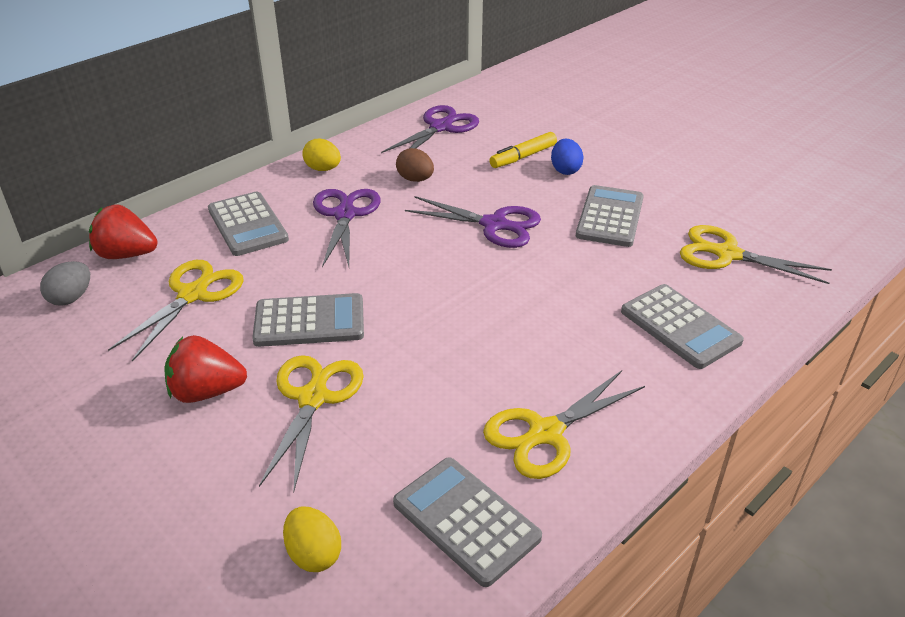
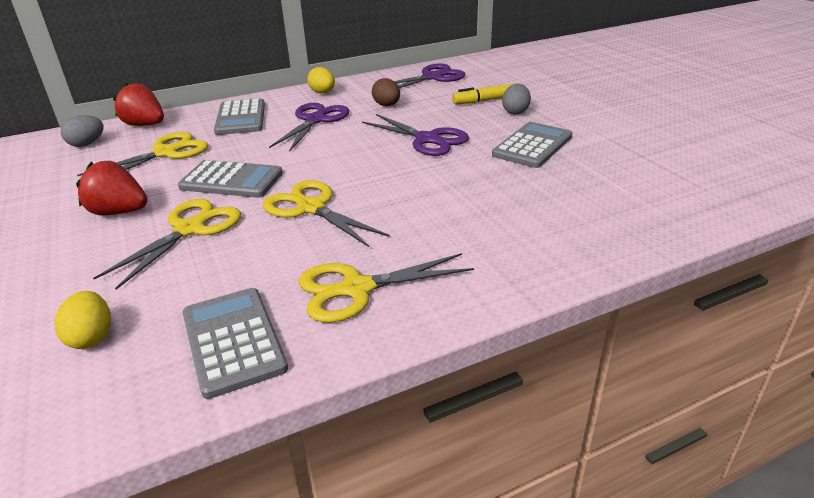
camera: 20 degrees right, 5 degrees down
blue egg [551,139,583,175] -> grey egg [502,84,531,114]
grey calculator [621,284,744,369] -> none
yellow scissors [680,225,832,284] -> yellow scissors moved to [263,180,390,247]

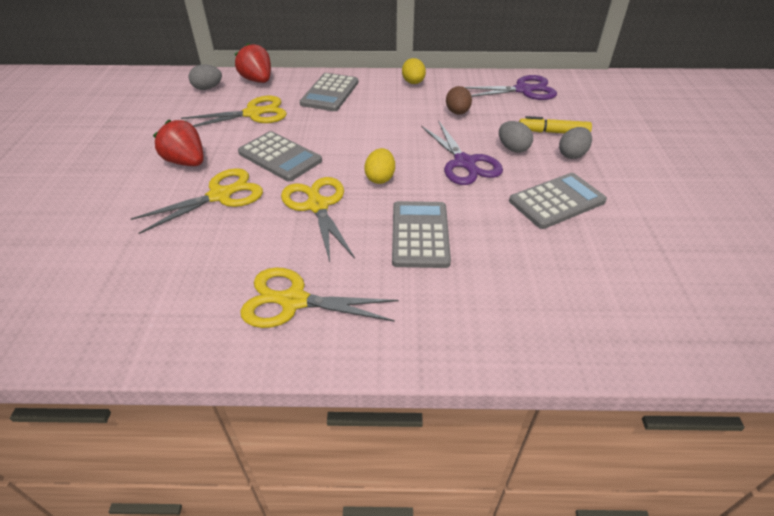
camera: 25 degrees right, 10 degrees up
yellow egg [54,291,111,349] -> yellow egg moved to [364,148,395,184]
grey calculator [182,288,288,399] -> grey calculator moved to [392,201,451,268]
purple scissors [269,103,350,152] -> none
none -> grey egg [499,121,533,153]

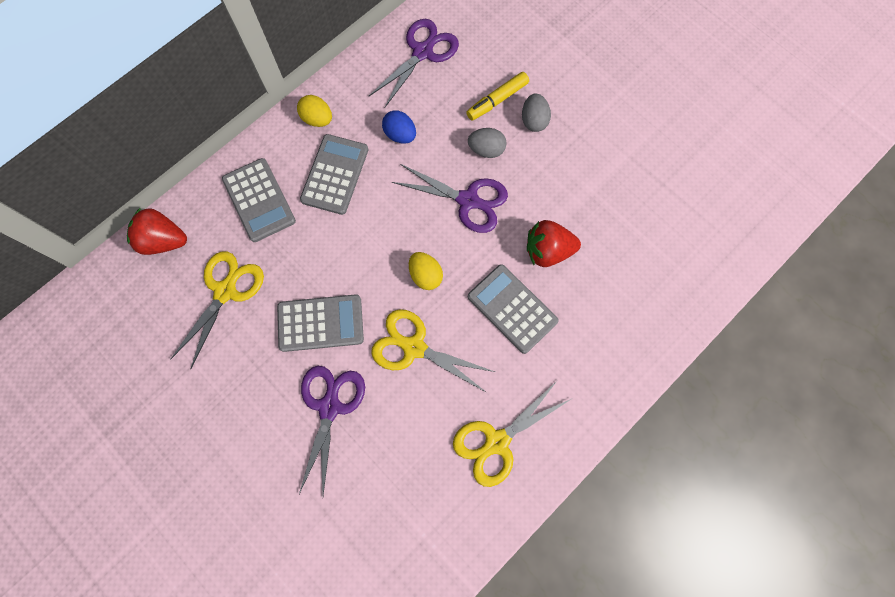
camera: 45 degrees left, 30 degrees up
yellow scissors [131,168,263,234] -> purple scissors [299,366,365,495]
red strawberry [153,119,204,166] -> red strawberry moved to [527,220,581,267]
grey egg [189,64,222,90] -> none
brown egg [446,86,472,115] -> blue egg [382,110,416,144]
grey calculator [509,173,607,229] -> grey calculator moved to [300,134,369,215]

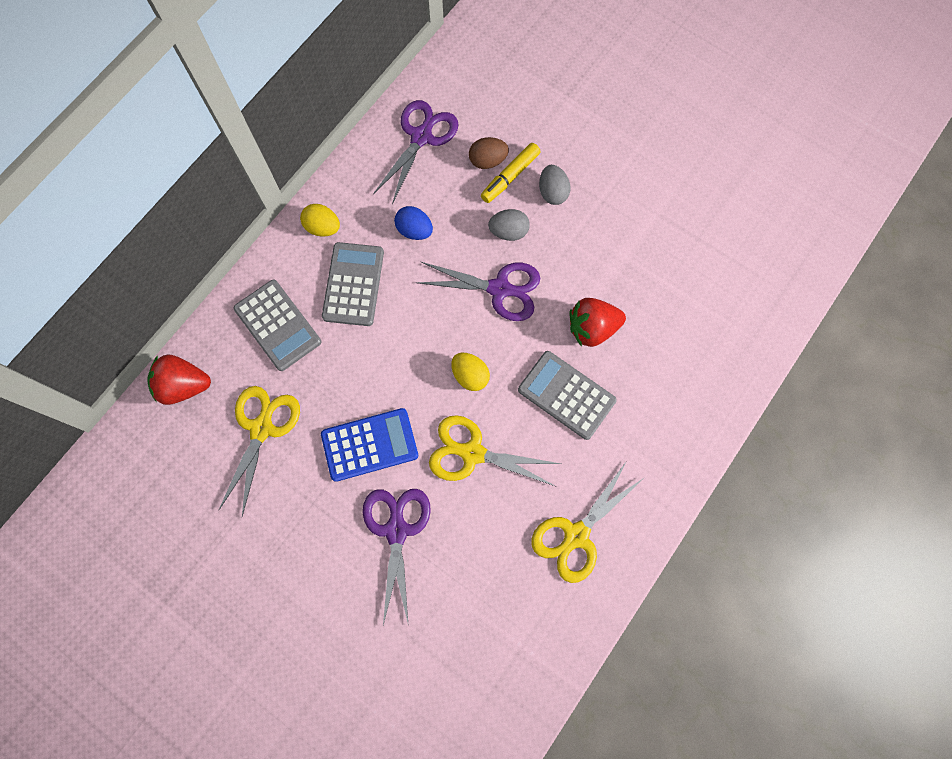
camera: 10 degrees left, 0 degrees up
grey calculator [277,294,364,352] -> blue calculator [321,408,418,482]
none -> brown egg [469,137,509,169]

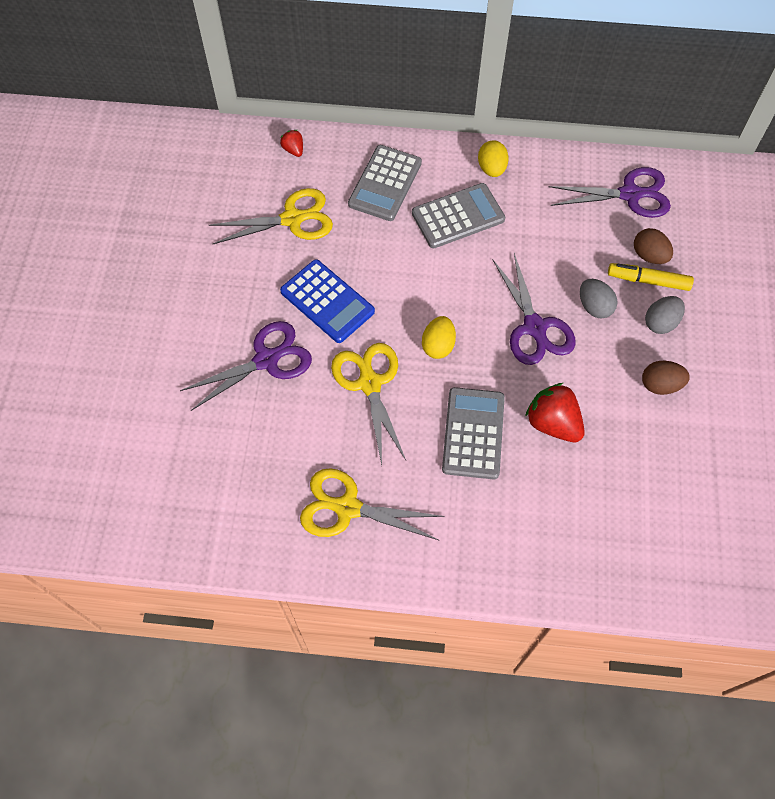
camera: 60 degrees right, 10 degrees down
red strawberry [147,354,211,405] -> red strawberry [280,130,303,157], size x0.51
blue egg [394,206,433,240] -> none
none -> brown egg [642,361,690,395]

